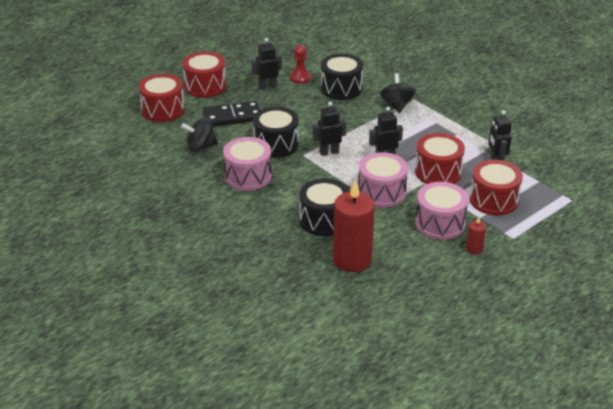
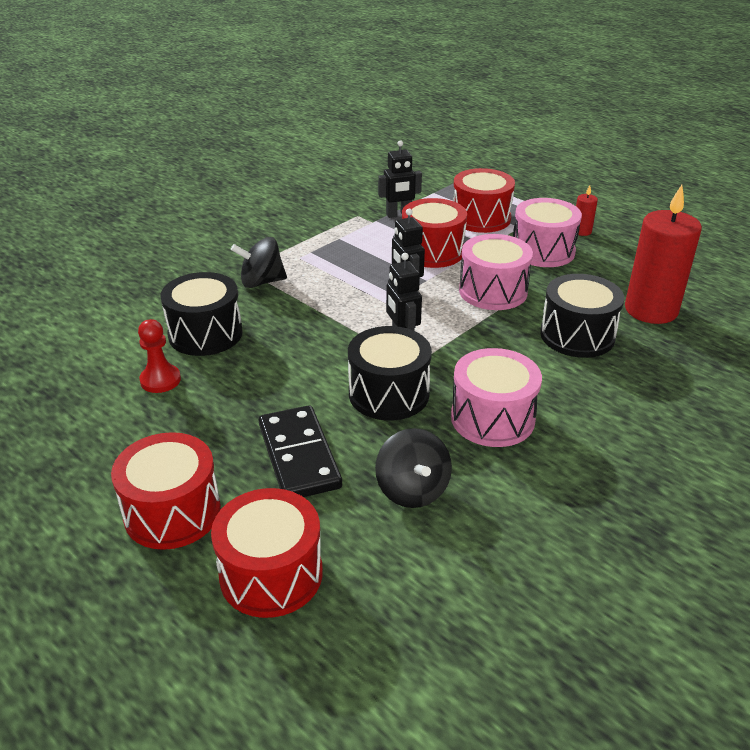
camera: 95 degrees left, 0 degrees up
black robot [252,38,282,89] -> none

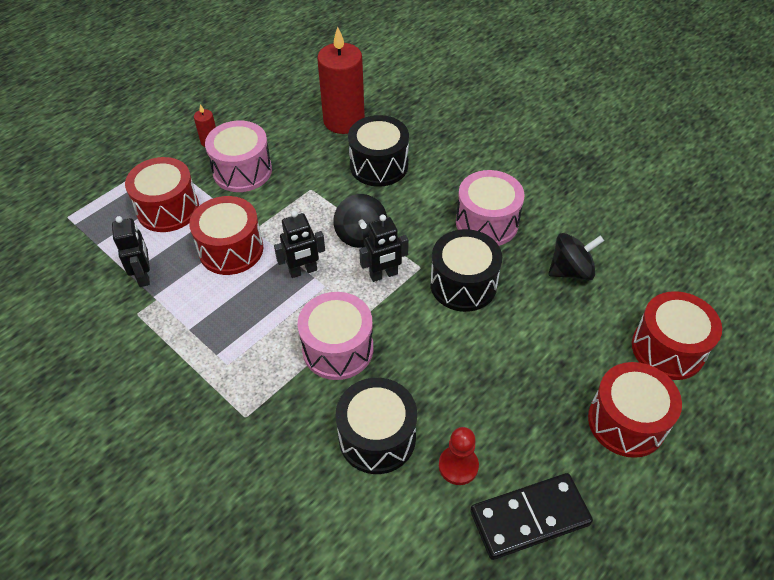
camera: 90 degrees left, 15 degrees up
black spinning top [231,237,287,288] -> black spinning top moved to [333,194,387,248]
black domino [259,405,342,497] -> black domino moved to [470,473,593,560]
pink drum [459,234,533,310] -> pink drum moved to [298,292,374,380]

